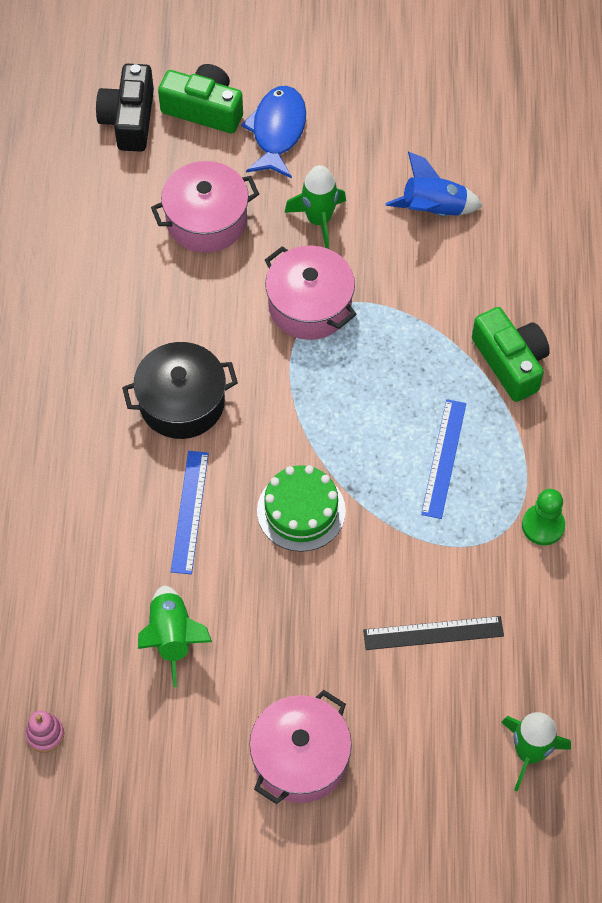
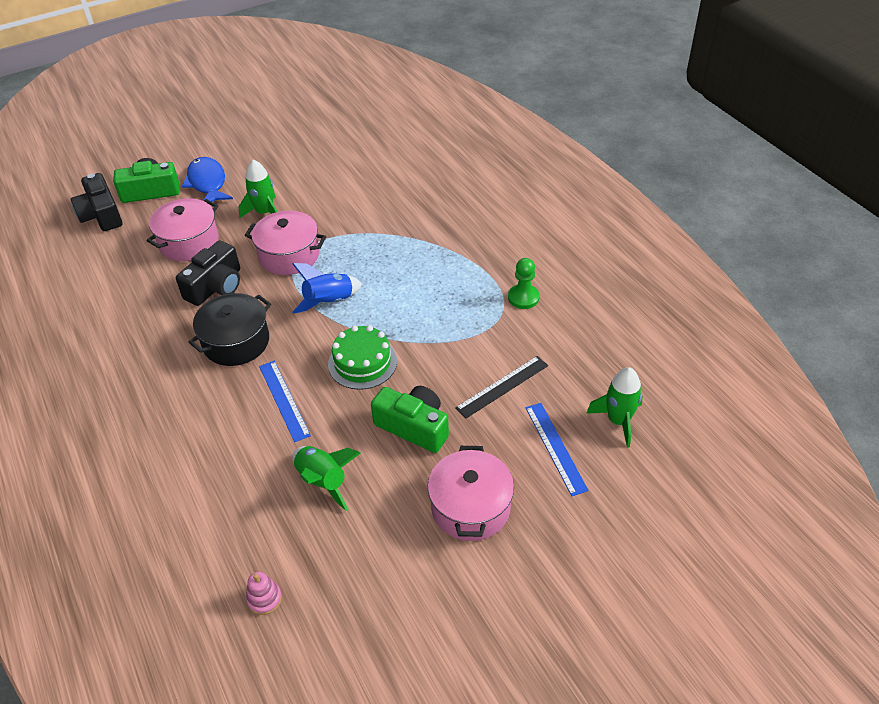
camera: 30 degrees left, 15 degrees down
blue rocket [386,152,483,217] -> blue rocket moved to [292,263,362,314]
blue ruler [421,399,466,519] -> blue ruler moved to [525,403,589,496]
green camera [472,307,550,402] -> green camera moved to [371,386,449,453]
none -> black camera [176,241,240,306]

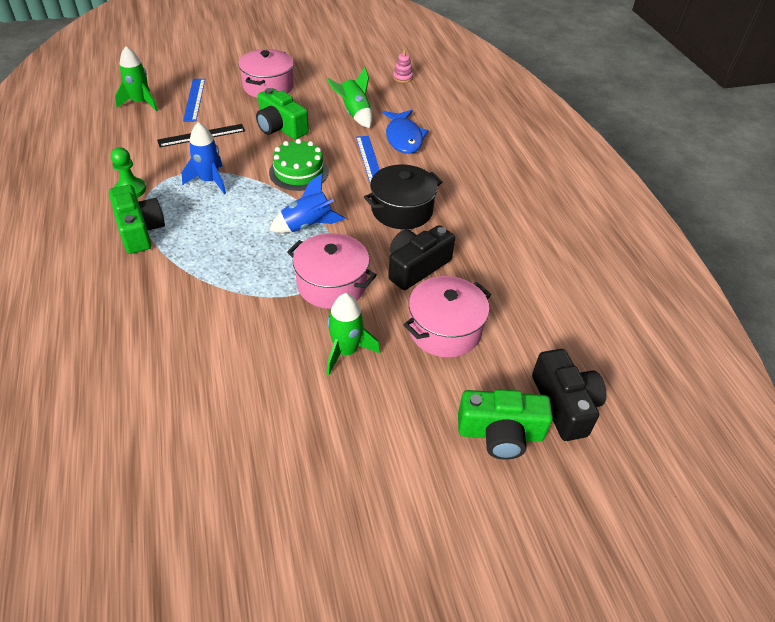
camera: 170 degrees left, 0 degrees up
blue fish [182,157,233,202] -> blue fish moved to [382,110,429,154]
none -> green camera [109,185,165,254]
none -> blue rocket [182,122,226,194]

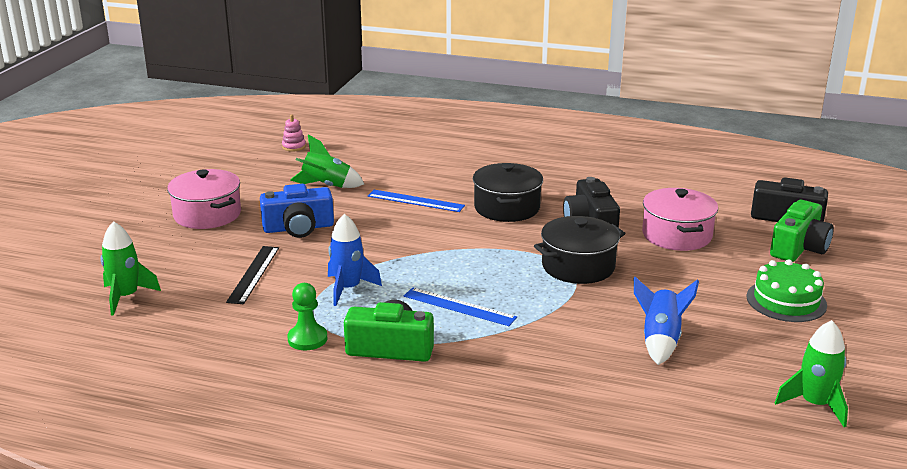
camera: 55 degrees left, 20 degrees down
blue ruler [183,79,205,122] -> blue ruler moved to [404,287,517,326]
green camera [256,88,309,139] -> blue camera [260,184,334,238]
green cake [269,139,329,191] -> green cake moved to [746,259,827,322]
blue rocket [269,173,345,233] -> blue rocket moved to [634,277,699,365]
pink pot [287,233,377,309] -> black pot [534,216,625,284]
green rocket [326,293,380,375] -> green rocket moved to [775,320,848,427]
blue fish [382,110,429,154] -> none

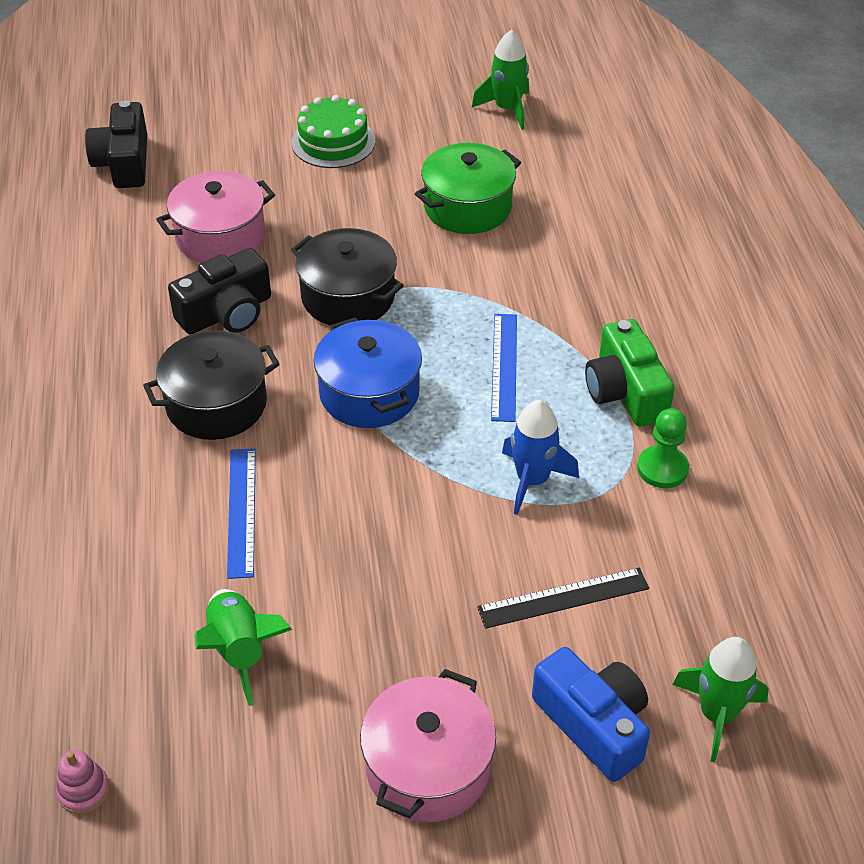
camera: 115 degrees left, 20 degrees up
blue camera [260,184,334,238] -> blue camera moved to [532,647,650,782]
blue rocket [634,277,699,365] -> green pot [415,143,521,234]
green camera [770,200,834,262] -> none
none -> blue pot [314,317,422,428]

